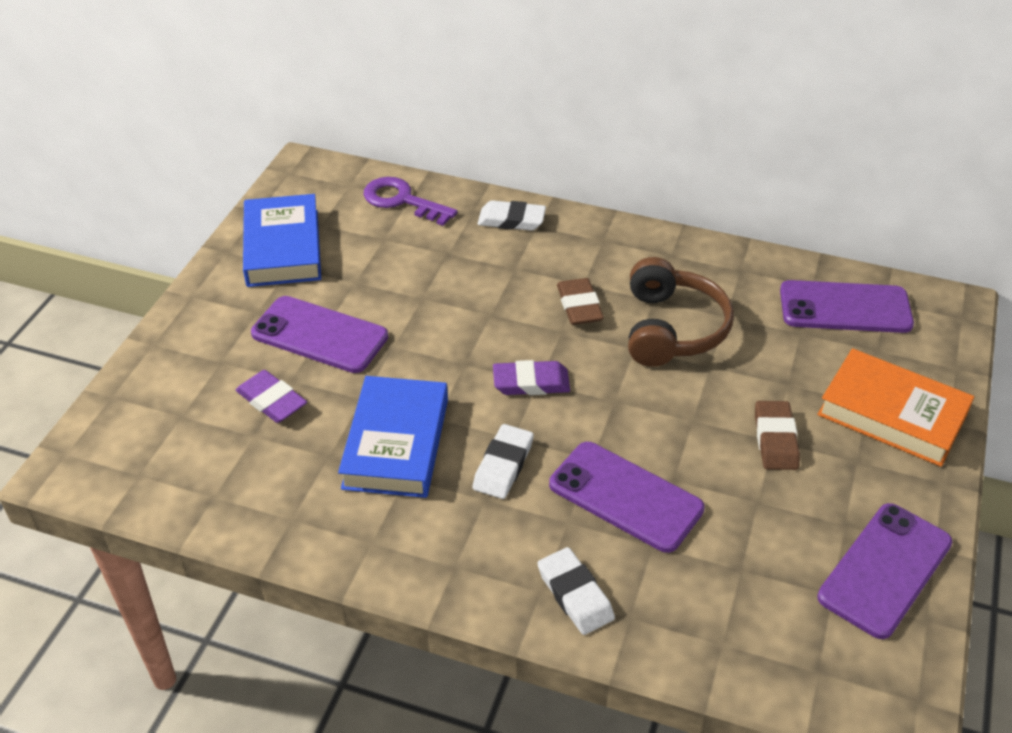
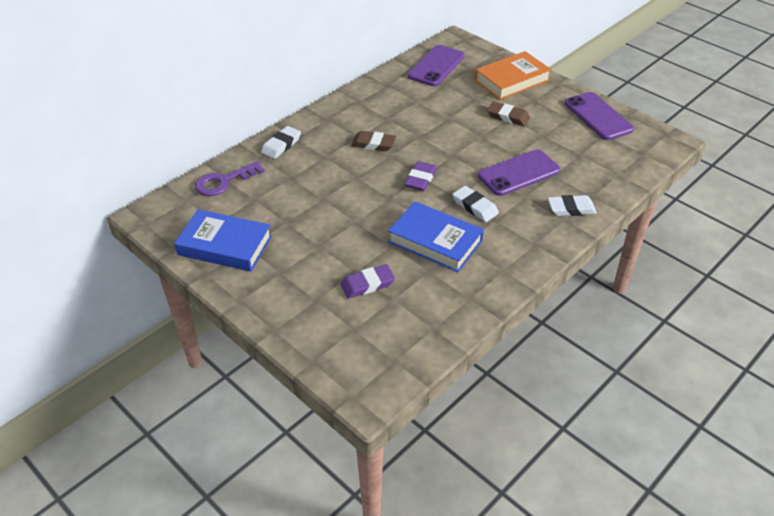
camera: 65 degrees left, 0 degrees up
purple phone [251,296,388,373] -> none
brown headphones [628,257,734,367] -> none

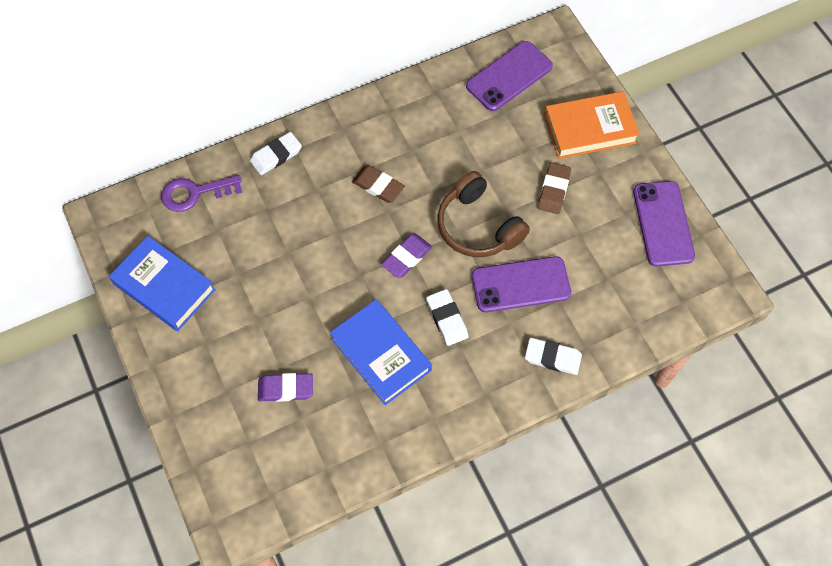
camera: 20 degrees right, 20 degrees up
brown eraser [487,101,530,126] -> brown eraser turned 60 degrees clockwise [538,163,571,214]
none -> brown headphones [437,171,530,257]

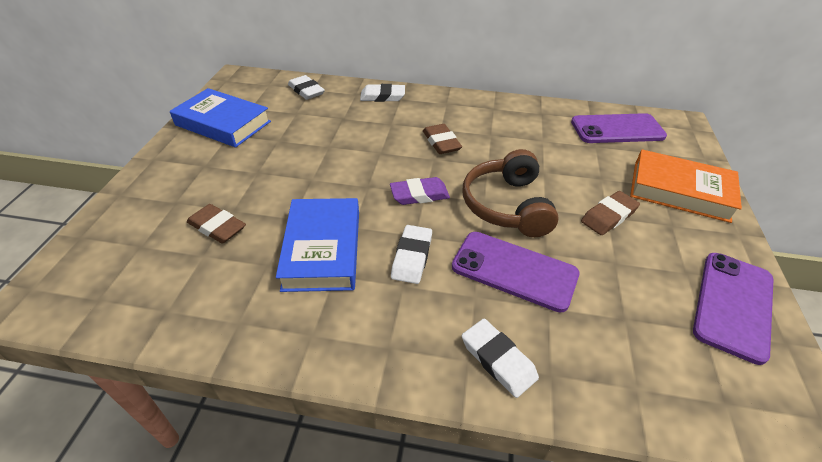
camera: 35 degrees right, 20 degrees down
blue book [109,236,216,331] -> blue book turned 45 degrees counterclockwise [170,88,271,147]
purple key [161,175,242,212] -> white eraser [288,75,325,100]
purple eraser [258,373,313,402] -> brown eraser [187,204,246,244]

